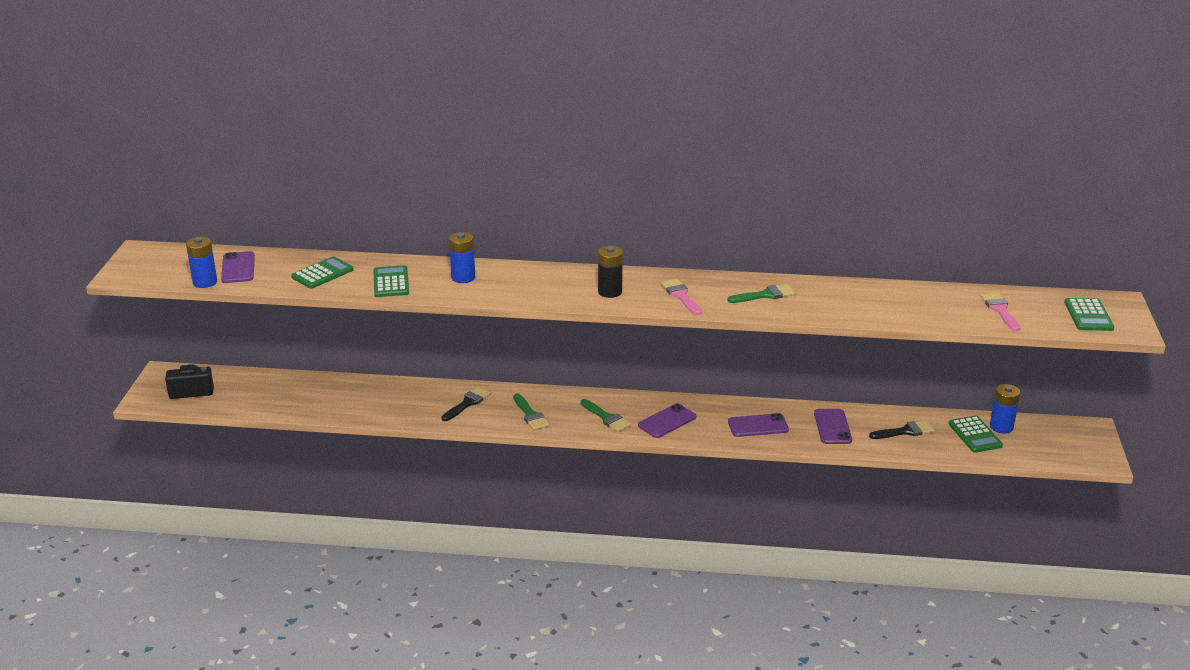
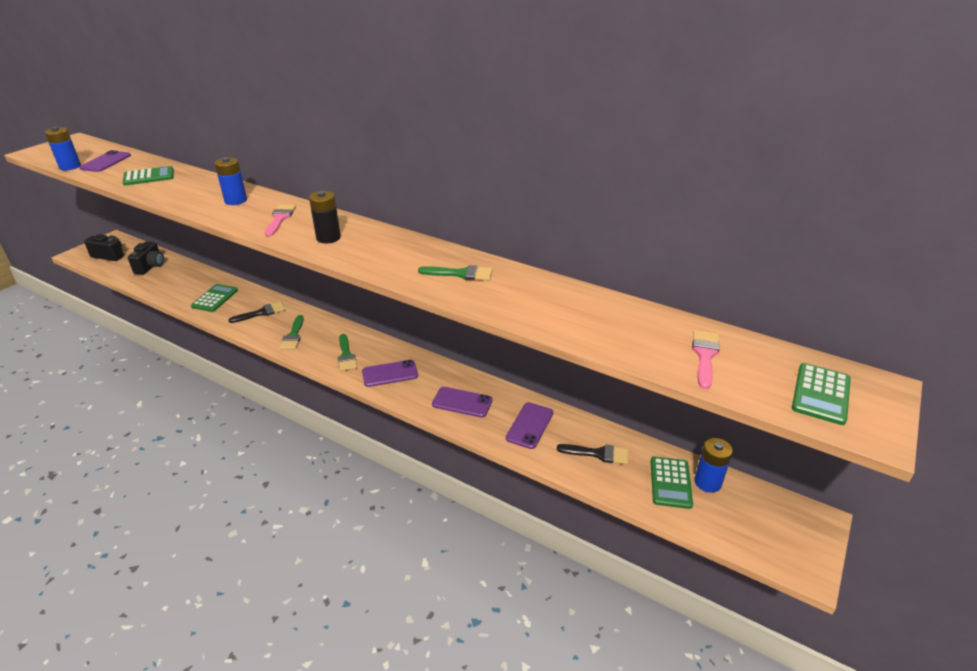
camera: 25 degrees right, 5 degrees up
green calculator [373,265,409,297] -> green calculator moved to [191,284,238,312]
pink brush [661,279,702,315] -> pink brush moved to [265,205,296,237]
none -> black camera [128,241,164,275]

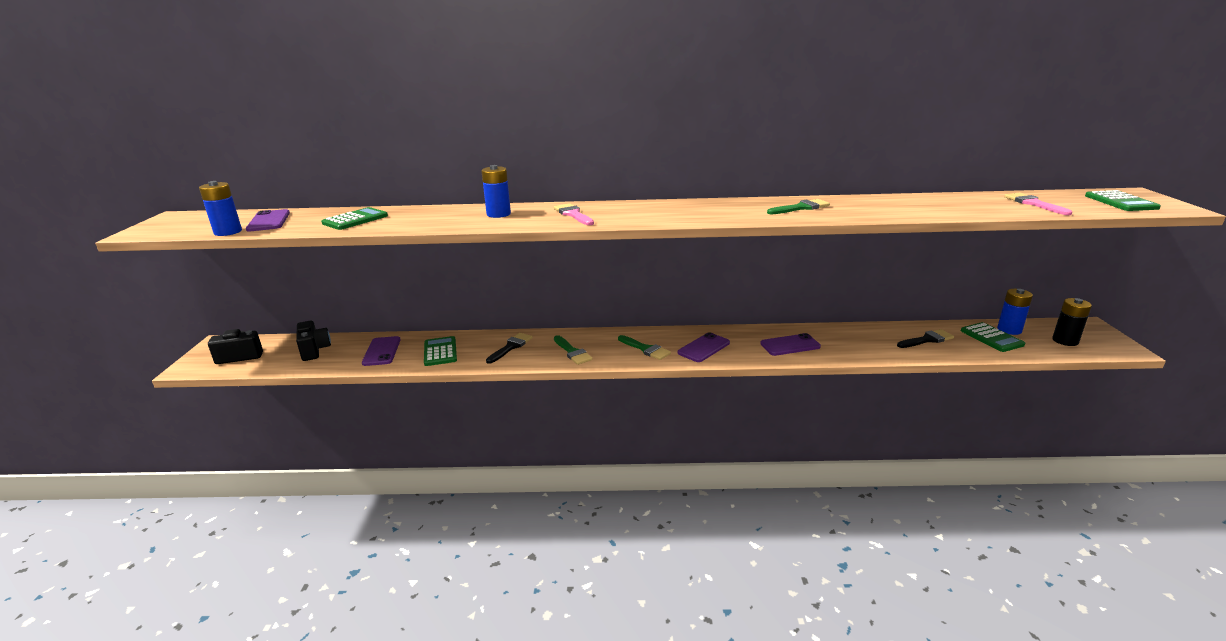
camera: 30 degrees left, 10 degrees down
black battery [309,191,341,243] -> black battery moved to [1052,298,1092,346]
purple phone [506,402,553,449] -> purple phone moved to [362,336,401,366]

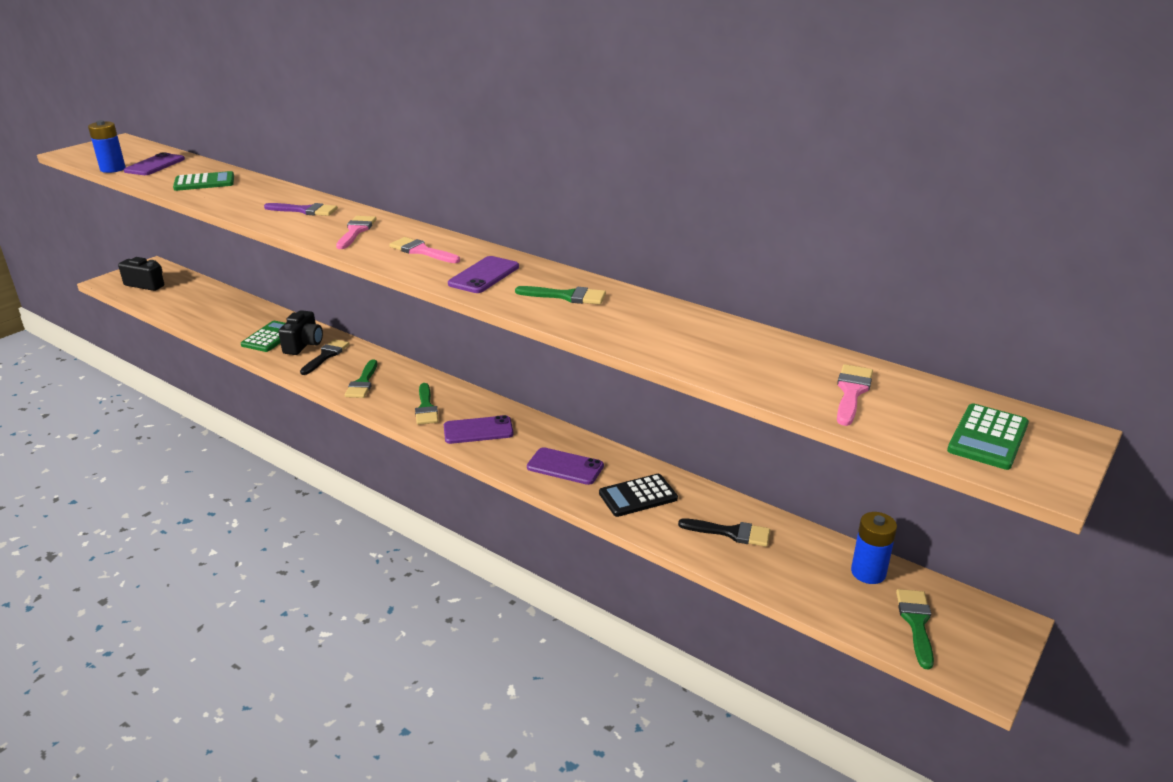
camera: 35 degrees right, 5 degrees up
black camera [296,321,331,361] -> black camera moved to [278,310,323,355]
purple phone [362,336,401,366] -> purple phone moved to [448,256,519,293]
blue battery [481,165,511,218] -> purple brush [264,203,338,216]
black brush [486,333,533,364] -> black brush turned 45 degrees counterclockwise [300,339,350,375]
green calculator [961,322,1025,352] -> none
black battery [1052,298,1092,346] -> green brush [896,589,934,669]
none -> pink brush [389,237,460,263]
none -> black calculator [599,474,678,517]

